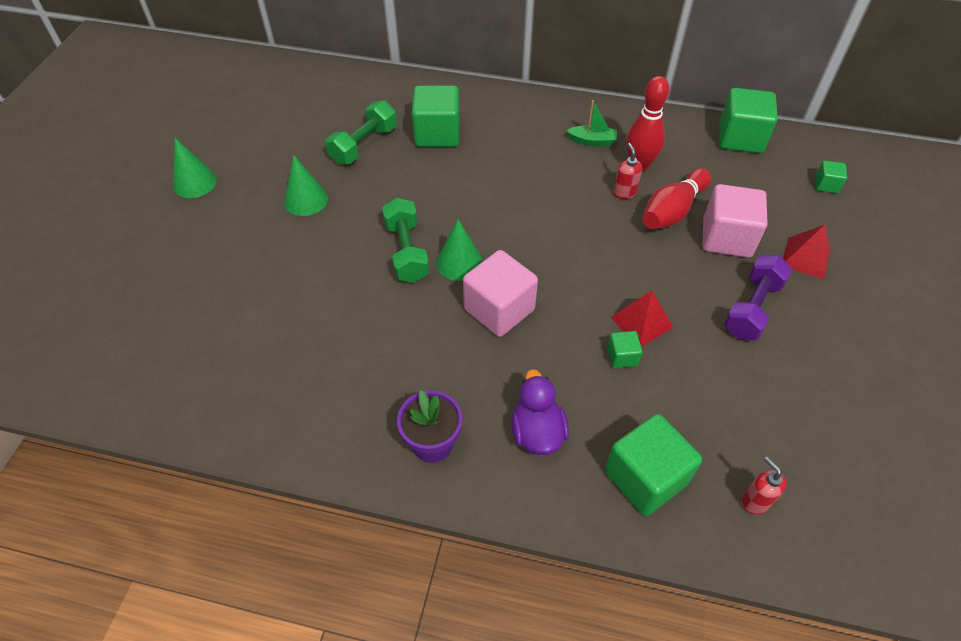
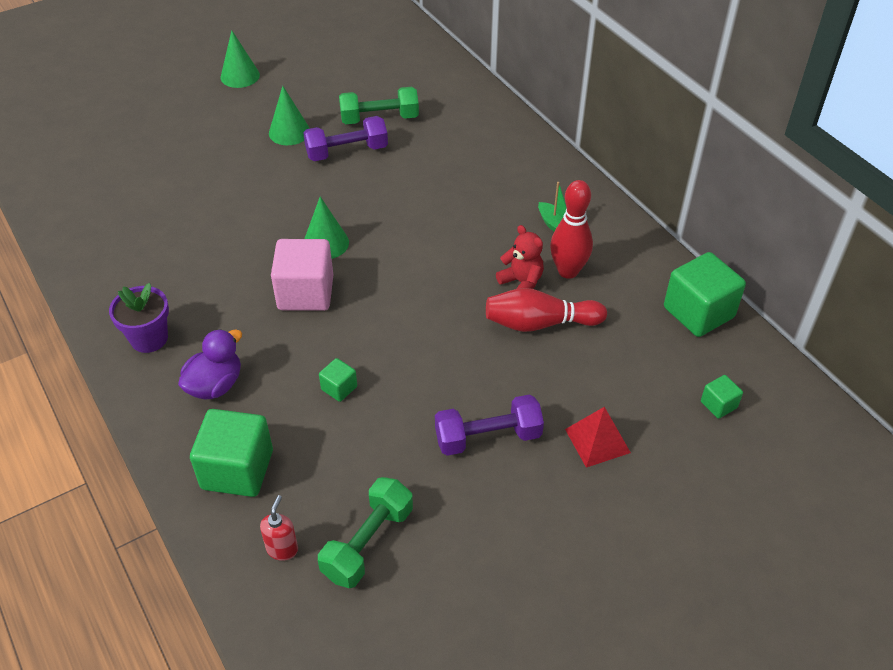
camera: 45 degrees right, 5 degrees down
green dumbbell [382,198,429,283] -> green dumbbell moved to [318,477,413,588]
green cube [412,85,460,147] -> none
red pyramid [610,291,674,347] -> none
red soap dispenser [613,143,642,199] -> red teddy bear [496,225,544,289]
pink cube [703,184,768,258] -> none
none -> purple dumbbell [303,116,388,161]

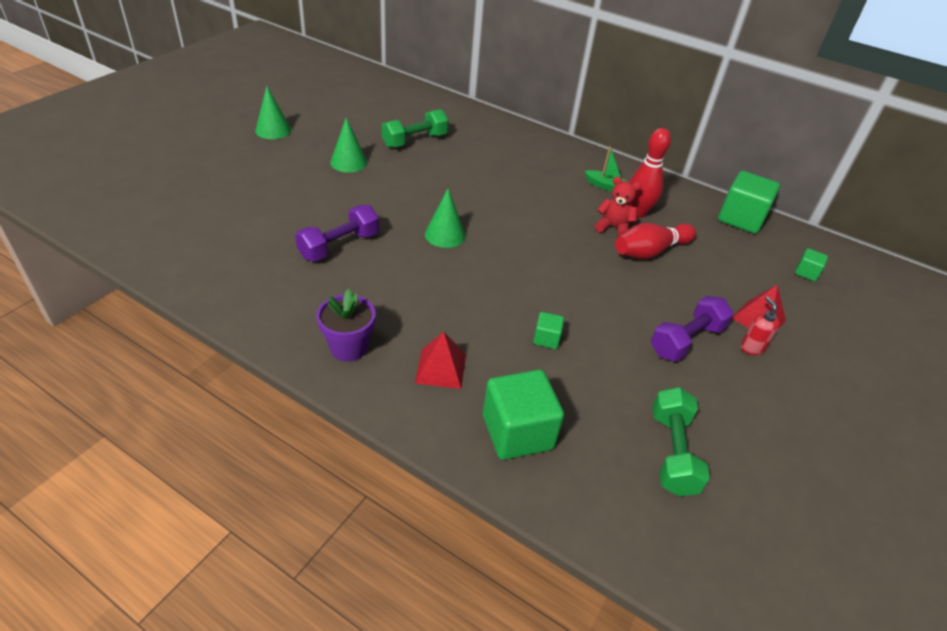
camera: 30 degrees left, 5 degrees down
purple duck [178,329,242,399] -> red pyramid [415,332,466,389]
red soap dispenser [260,495,298,561] -> red soap dispenser moved to [741,296,780,355]
pink cube [271,239,333,311] -> none
purple dumbbell [303,116,388,161] -> purple dumbbell moved to [295,205,379,261]

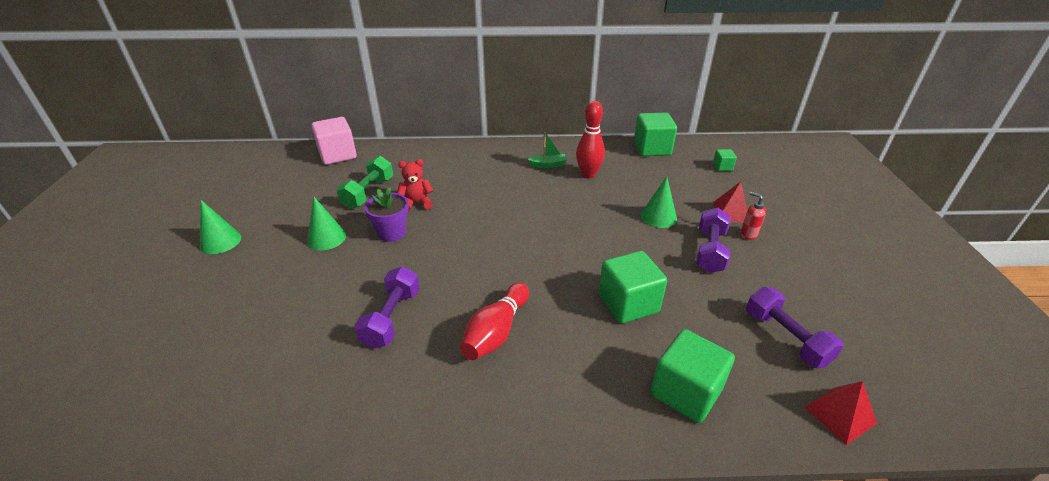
camera: 30 degrees left, 5 degrees down
purple flower pot [316,289,376,362] -> purple flower pot moved to [364,187,409,242]
red pyramid [415,332,466,389] -> red pyramid moved to [804,381,877,445]
green cone [425,189,466,248] -> green cone moved to [641,176,677,228]
green cube [533,312,564,349] -> green cube [599,251,667,323], size x2.09
red teddy bear [595,177,641,237] -> red teddy bear moved to [397,159,433,211]
red bowling pin [615,223,696,259] -> red bowling pin moved to [460,283,529,360]
green dumbbell [652,387,710,497] -> purple dumbbell [746,287,844,368]
none -> pink cube [311,117,357,165]

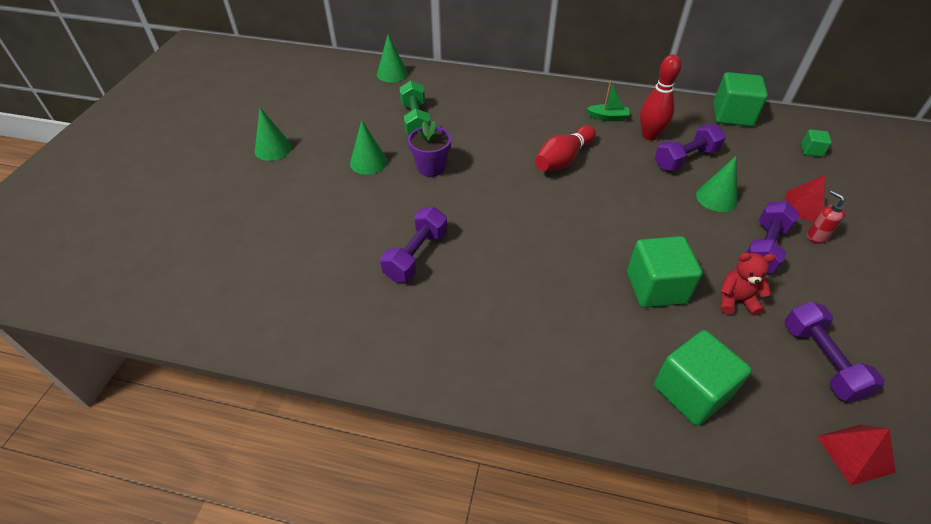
camera: 15 degrees right, 10 degrees up
pink cube [311,117,357,165] -> green cone [377,34,408,82]
green dumbbell [337,156,393,209] -> green dumbbell turned 45 degrees counterclockwise [400,81,430,135]
red teddy bear [397,159,433,211] -> red teddy bear moved to [720,253,775,316]
red bowling pin [460,283,529,360] -> red bowling pin moved to [535,125,596,171]
none -> purple dumbbell [655,124,726,171]

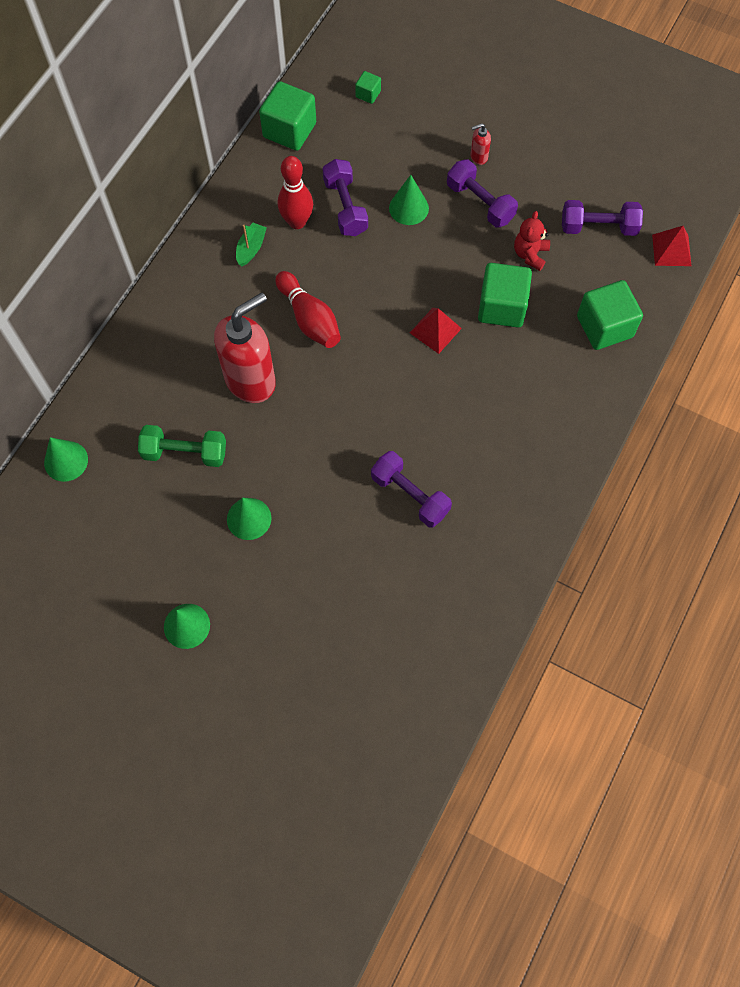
camera: 75 degrees left, 20 degrees up
purple flower pot [408,121,451,177] -> none
red pyramid [785,175,825,222] -> red pyramid moved to [410,308,462,354]
none -> red soap dispenser [214,293,276,403]

